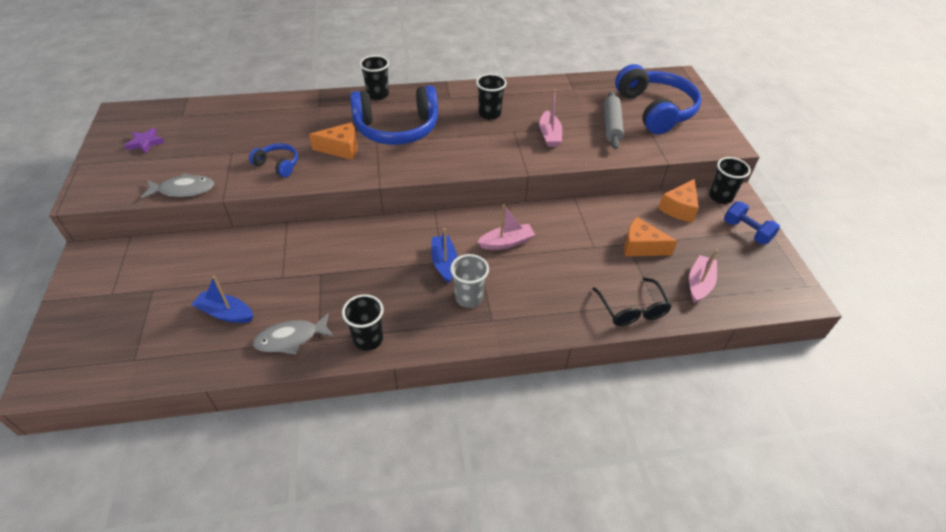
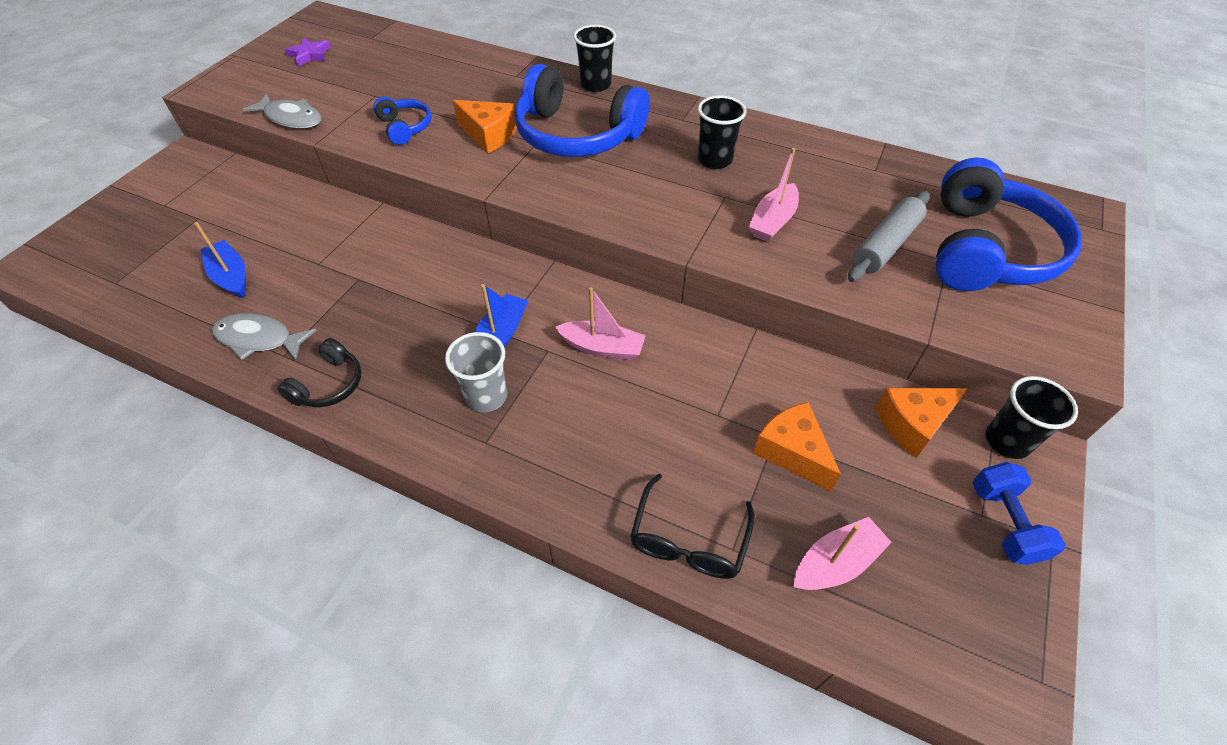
camera: 35 degrees right, 5 degrees up
black cup [342,294,384,351] -> black headphones [277,338,361,407]

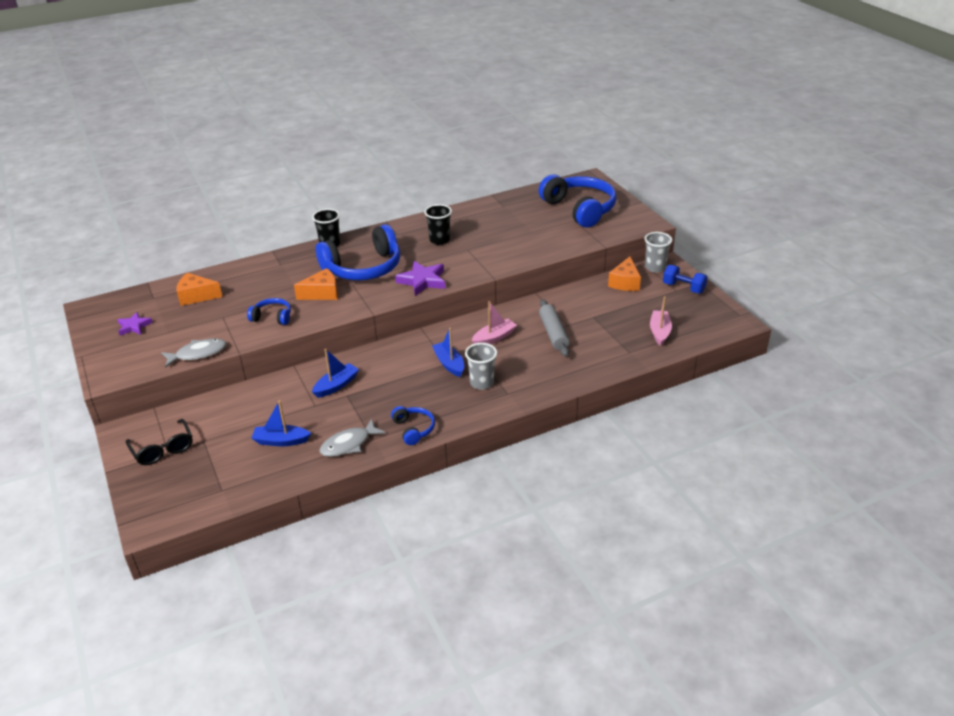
camera: 50 degrees left, 15 degrees down
black headphones [277,338,361,407] -> blue headphones [391,406,435,445]
black glasses [630,474,755,579] -> black glasses moved to [126,419,193,465]
pink boat [749,148,799,242] -> none
orange cheese [753,402,841,491] -> orange cheese moved to [177,273,222,306]
grey rolling pin [848,191,929,282] -> grey rolling pin moved to [539,299,570,357]
black cup [986,376,1078,459] -> grey cup [645,232,672,272]
none -> blue boat [312,349,359,398]
none -> purple star [395,261,445,296]

